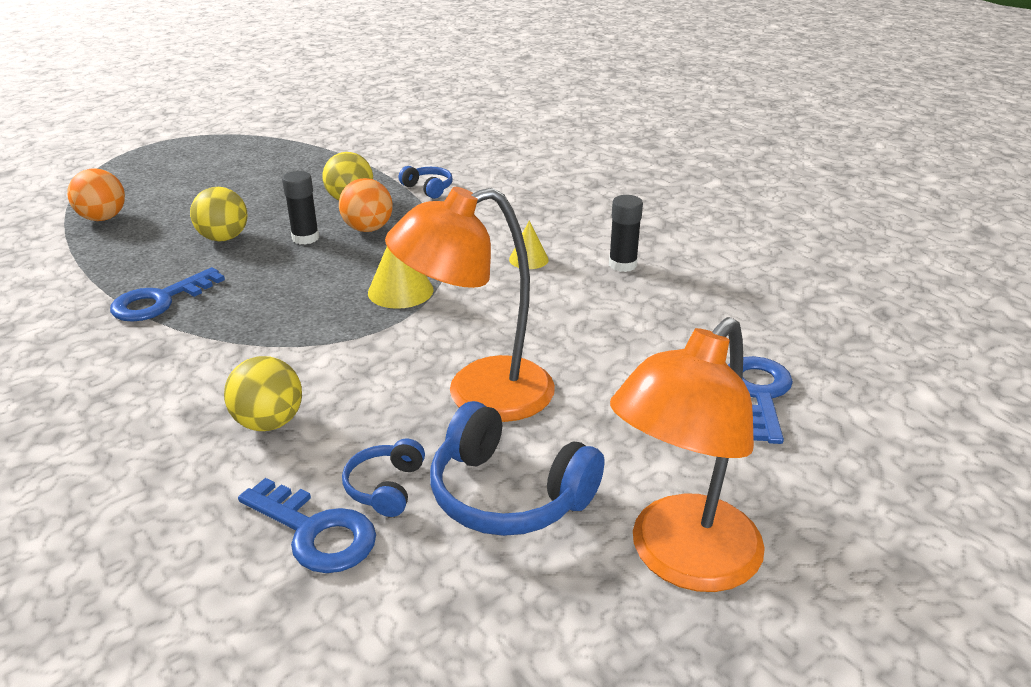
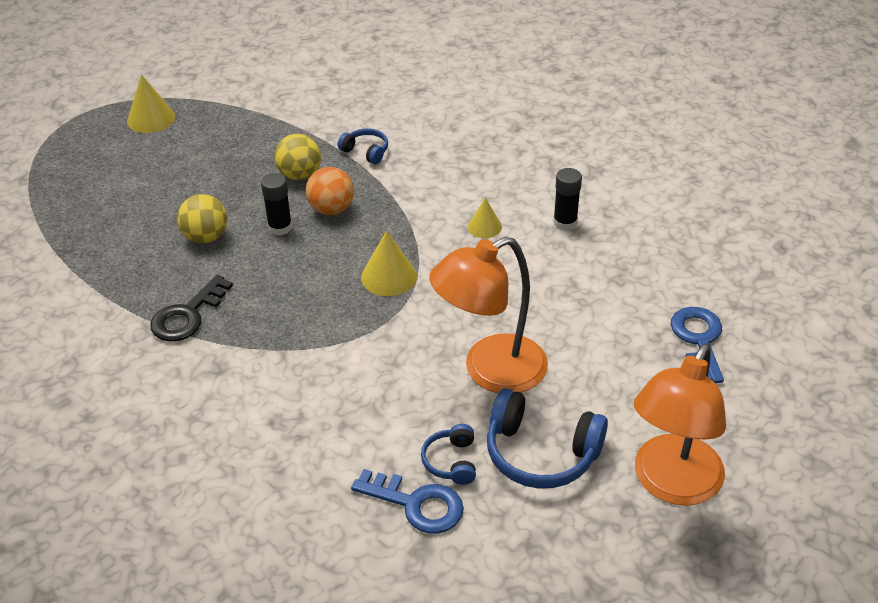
camera: 10 degrees left, 10 degrees up
orange ball [67,169,125,221] -> none
blue key [110,267,225,322] -> black key [150,275,233,342]
yellow ball [224,356,302,431] -> none
none -> yellow cone [127,75,175,133]

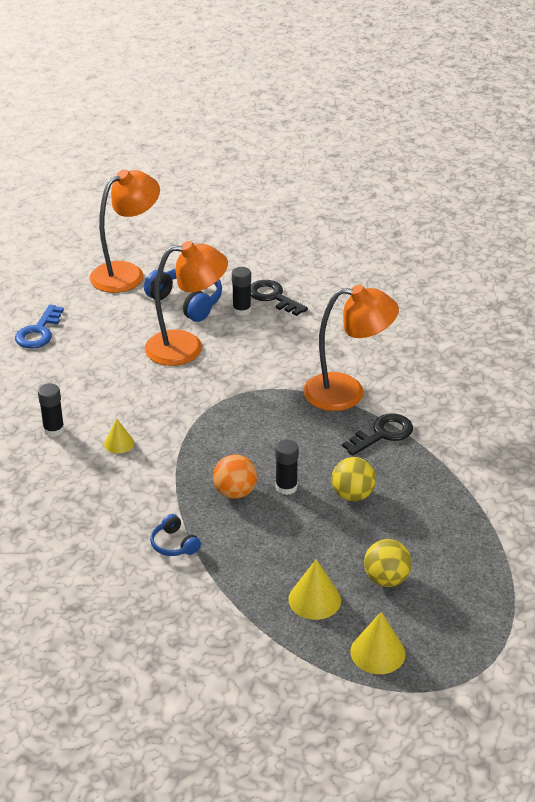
camera: 160 degrees left, 5 degrees down
yellow ball [274,134,321,180] -> yellow ball moved to [364,539,412,587]
blue key [351,469,464,534] -> black key [251,280,308,316]
yellow cone [361,230,417,296] -> yellow cone moved to [288,559,341,620]
blue headphones [421,424,476,485] -> black glue stick [232,267,251,316]
none -> orange lamp [303,284,399,411]

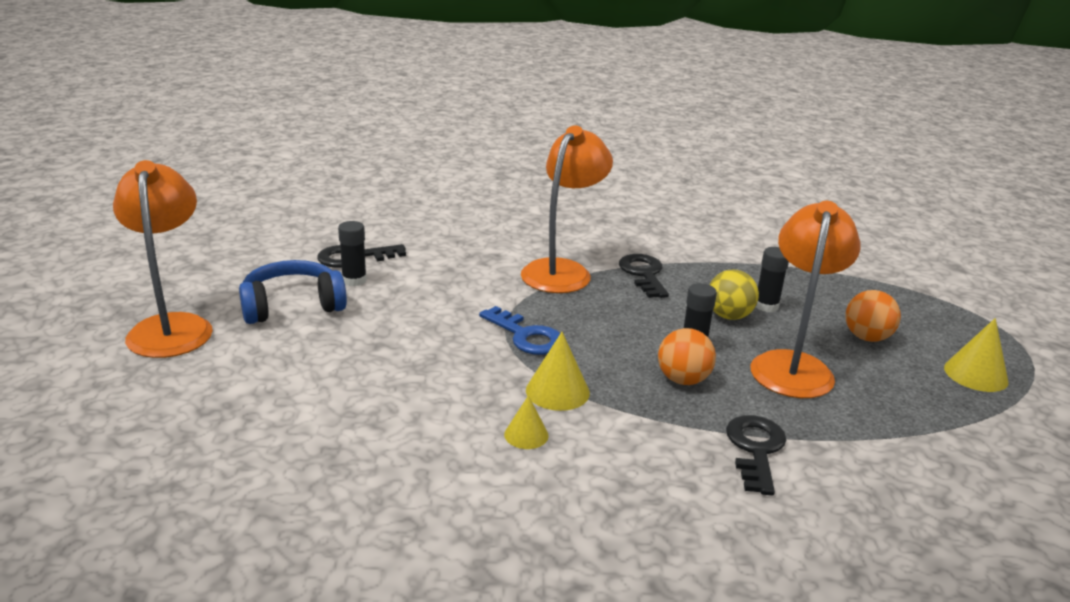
camera: 65 degrees left, 10 degrees down
blue key [15,304,64,348] -> blue key moved to [479,306,560,355]
black glue stick [38,383,64,437] -> black glue stick moved to [756,247,789,312]
orange lamp [144,241,228,366] -> orange lamp moved to [750,201,861,398]
blue headphones [150,514,201,556] -> black key [726,415,786,495]
yellow cone [288,559,341,620] -> yellow cone moved to [526,332,590,411]
yellow ball [364,539,412,587] -> orange ball [845,290,901,342]

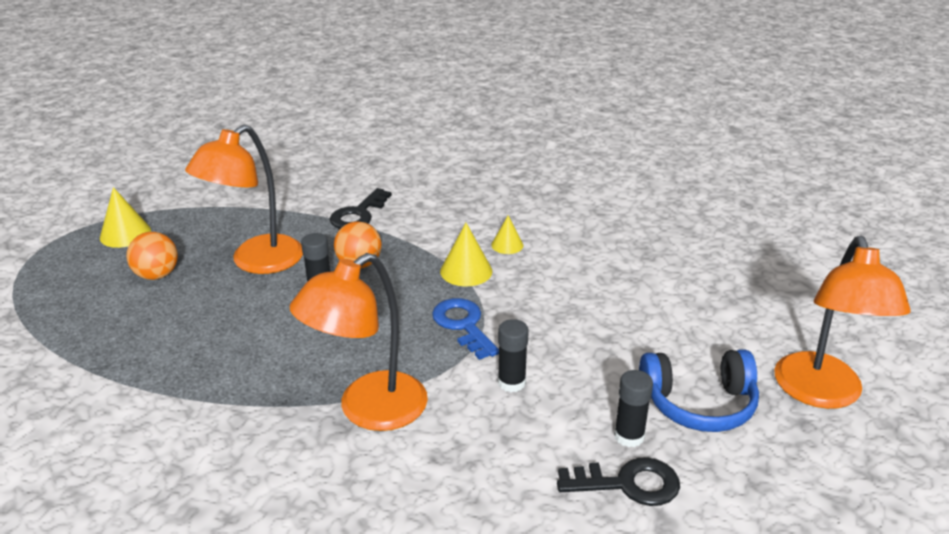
camera: 160 degrees left, 5 degrees up
black key [619,254,669,298] -> none
yellow ball [709,270,759,320] -> none
black glue stick [756,247,789,312] -> black glue stick moved to [498,319,529,392]

